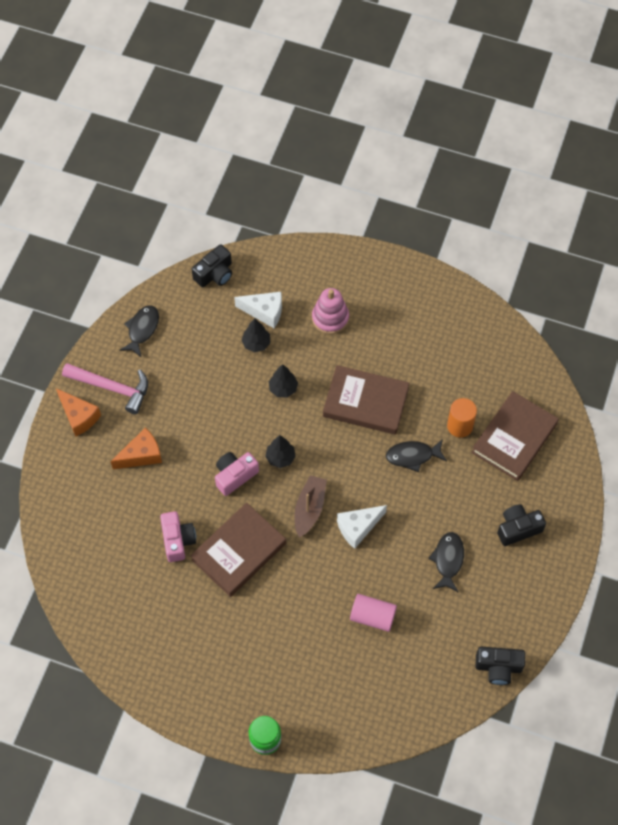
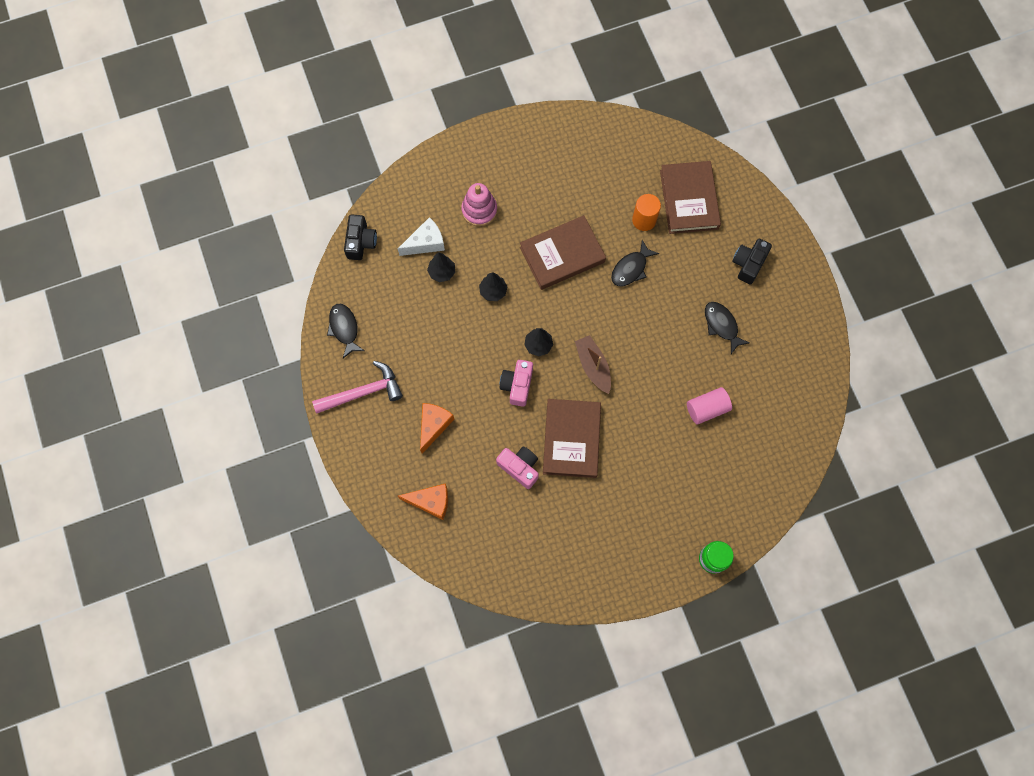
camera: 40 degrees left, 10 degrees up
orange cheese [56,388,101,437] -> orange cheese moved to [398,483,448,520]
white cheese [337,505,387,549] -> none
black camera [476,647,525,685] -> none

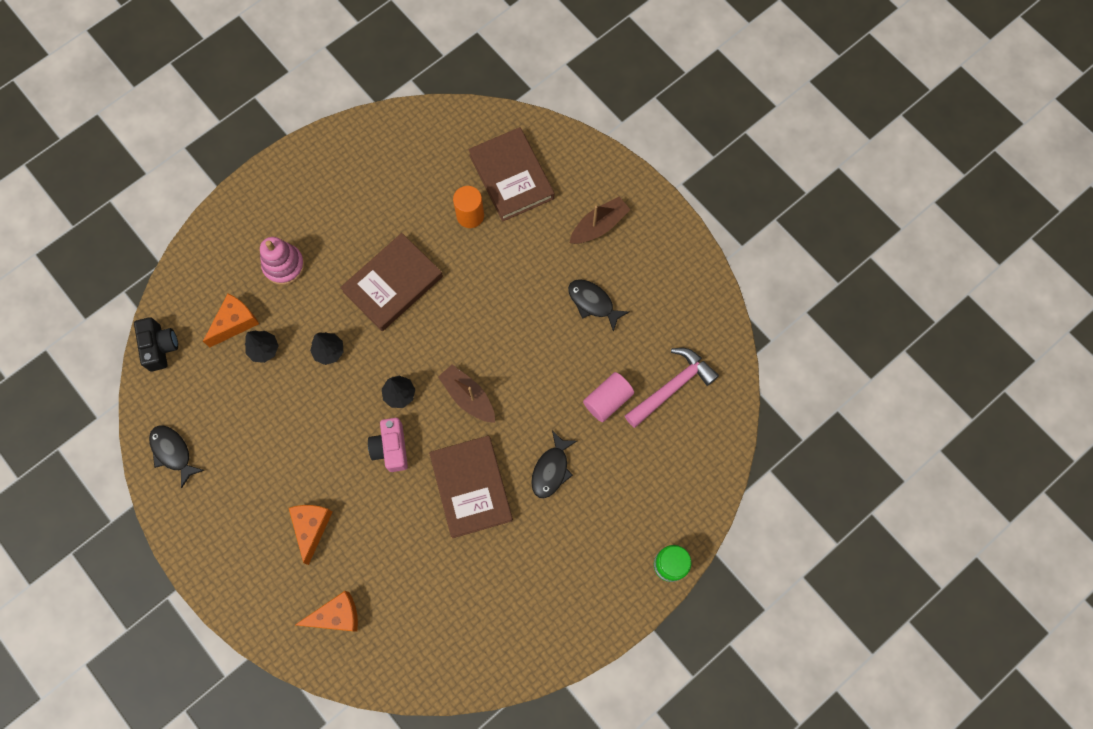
camera: 20 degrees left, 0 degrees up
pink hammer [312,361,403,414] -> pink hammer moved to [625,348,719,428]
white cheese [398,217,445,256] -> orange cheese [203,294,259,347]
pink camera [496,446,539,489] -> none
black fish [611,240,659,286] -> black fish moved to [531,431,577,498]
black camera [732,239,772,285] -> brown boat [570,197,631,244]

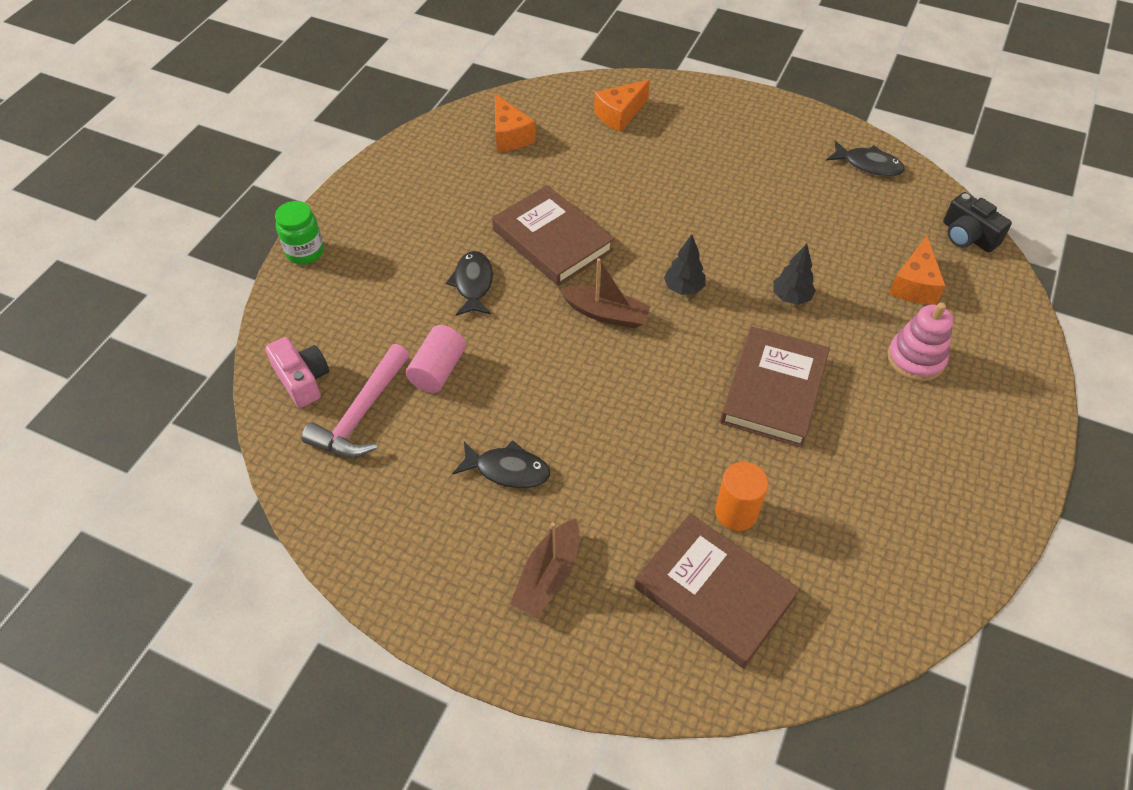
camera: 155 degrees right, 20 degrees down
black tree [245,330,279,363] -> none
orange cheese [289,505,332,565] -> orange cheese moved to [495,94,536,152]
pink camera [368,418,408,472] -> pink camera moved to [265,337,329,408]

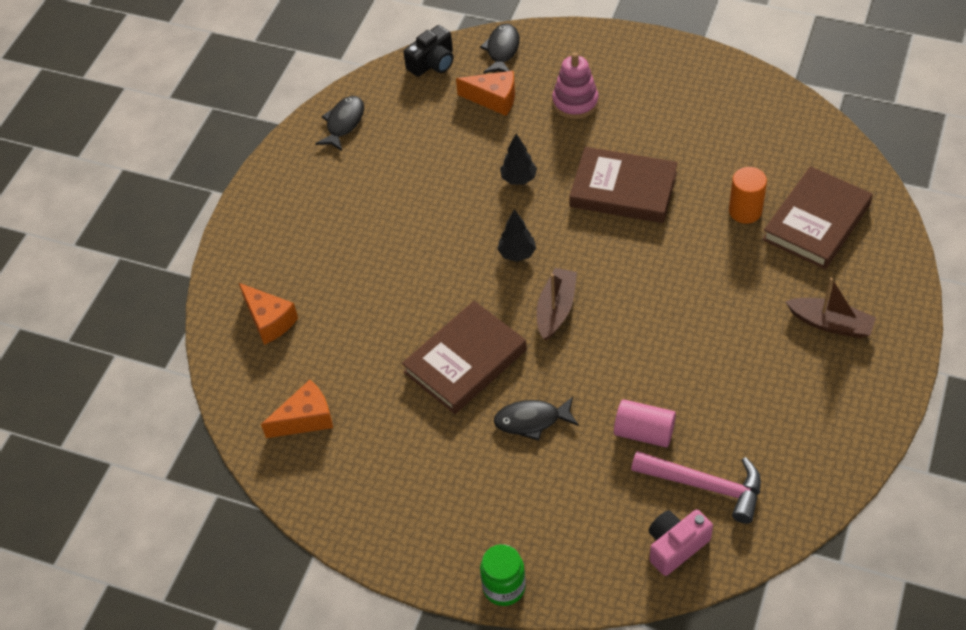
camera: 90 degrees left, 0 degrees up
black fish [452,440,550,489] -> black fish moved to [480,24,520,73]

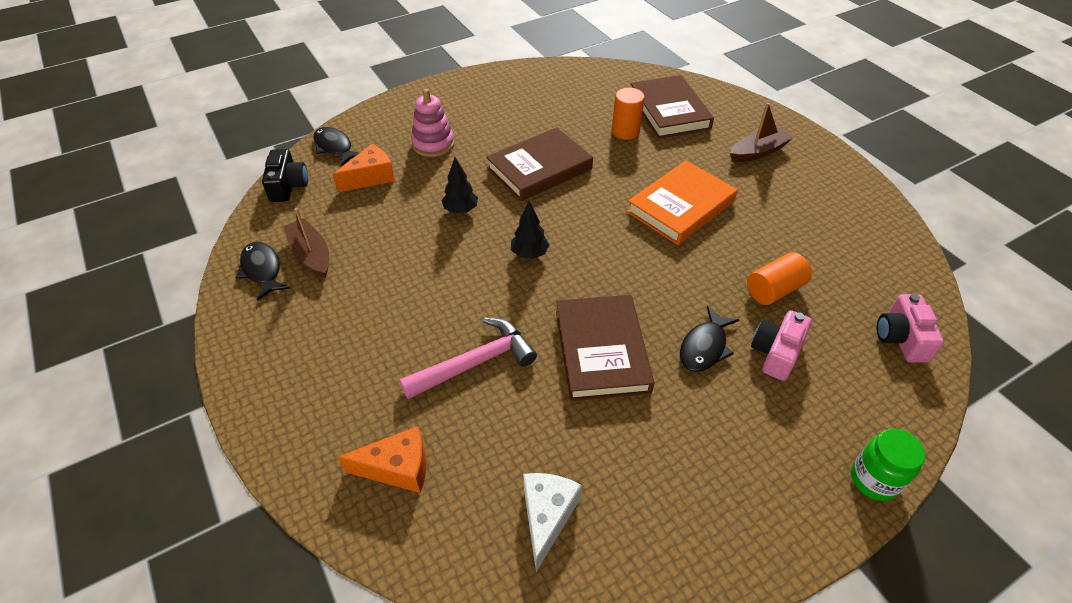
camera: 55 degrees left, 5 degrees down
orange cheese [261,380,333,438] -> white cheese [523,473,582,572]
brown boat [537,268,577,340] -> brown boat moved to [283,208,329,278]
pink cylinder [614,399,676,447] -> orange cylinder [747,252,812,305]
pink hammer [631,451,761,524] -> pink hammer moved to [399,318,537,400]
none -> orange book [627,160,738,245]
none -> pink camera [751,310,812,381]

